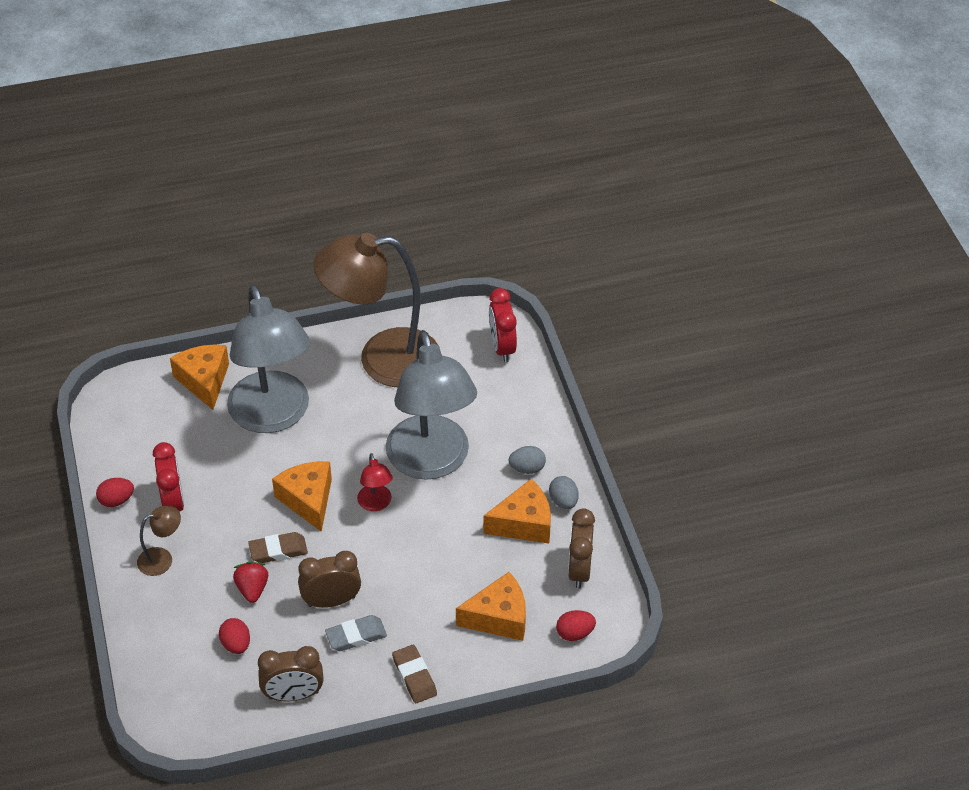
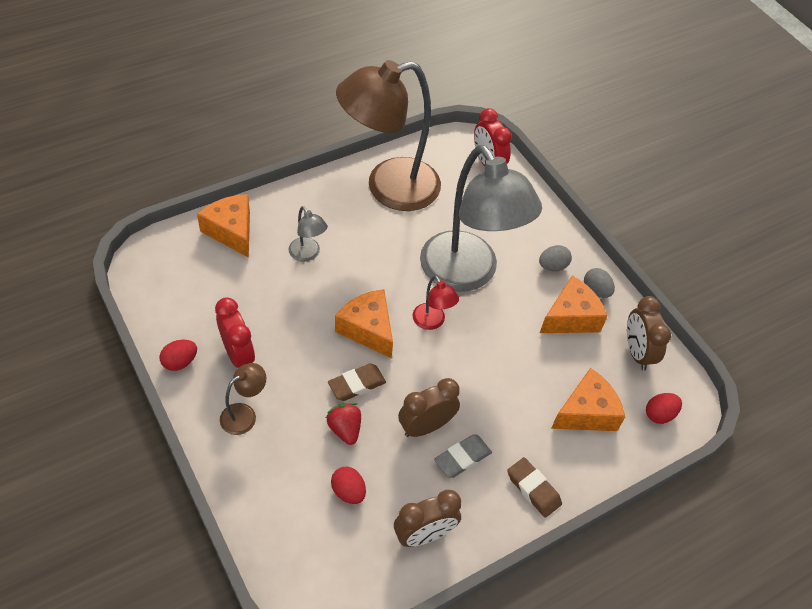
camera: 20 degrees left, 5 degrees up
grey lamp [227,285,310,433] -> grey lamp [288,206,327,262], size x0.40

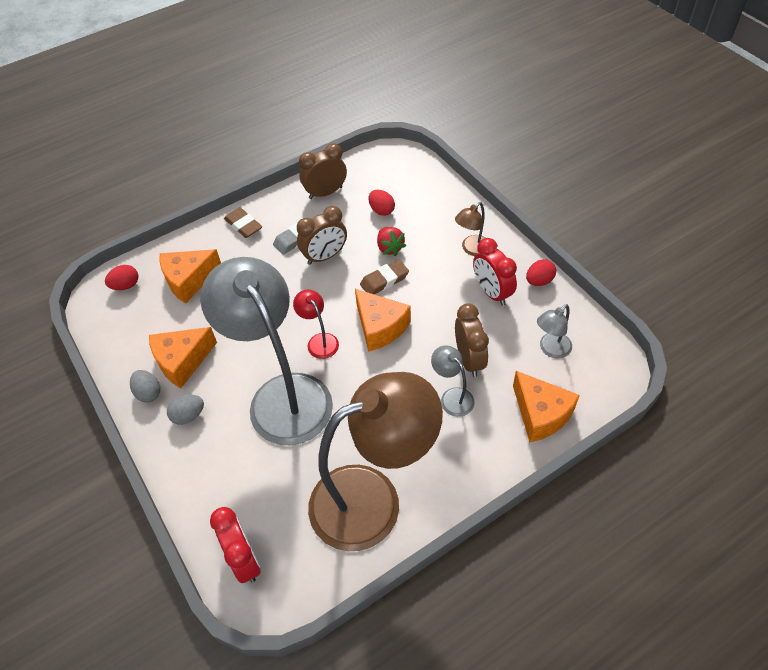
camera: 175 degrees left, 0 degrees up
brown clock [627,296,671,371] -> brown clock moved to [455,303,489,377]
none -> grey lamp [537,304,572,359]

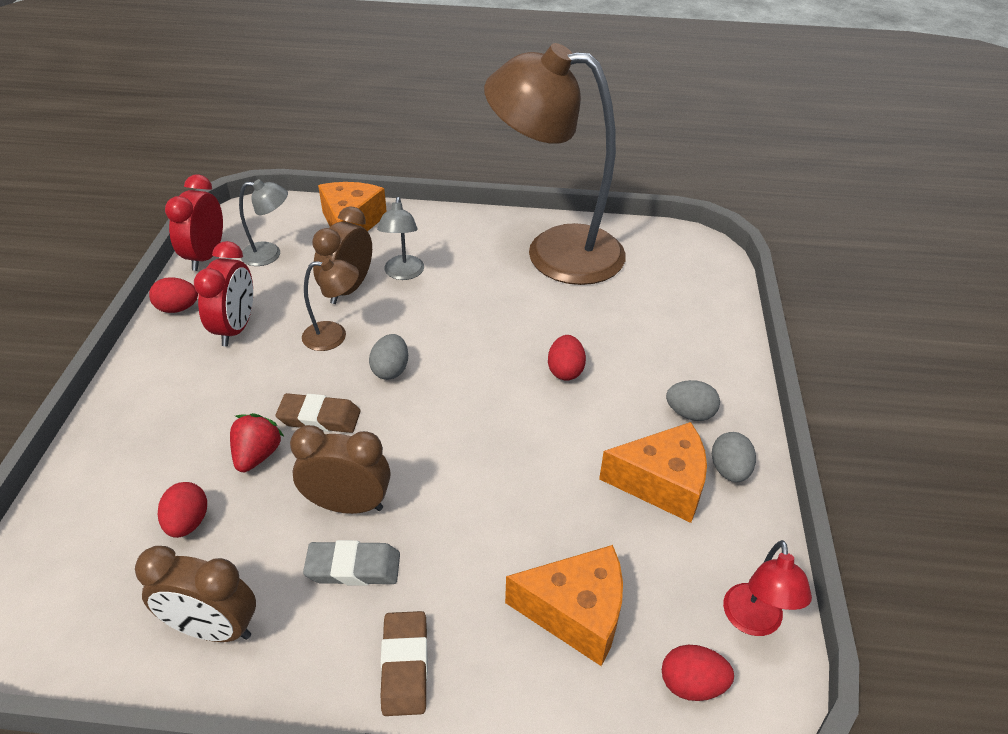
camera: 145 degrees left, 10 degrees down
grey lamp [200,257,333,445] -> red egg [548,335,586,381]
red clock [210,507,260,583] -> red clock moved to [165,174,223,271]
red lamp [293,290,339,359] -> red lamp moved to [723,540,812,636]
orange cheese [355,289,411,352] -> grey egg [369,334,408,380]
brown lamp [455,202,486,256] -> brown lamp moved to [302,258,359,351]

